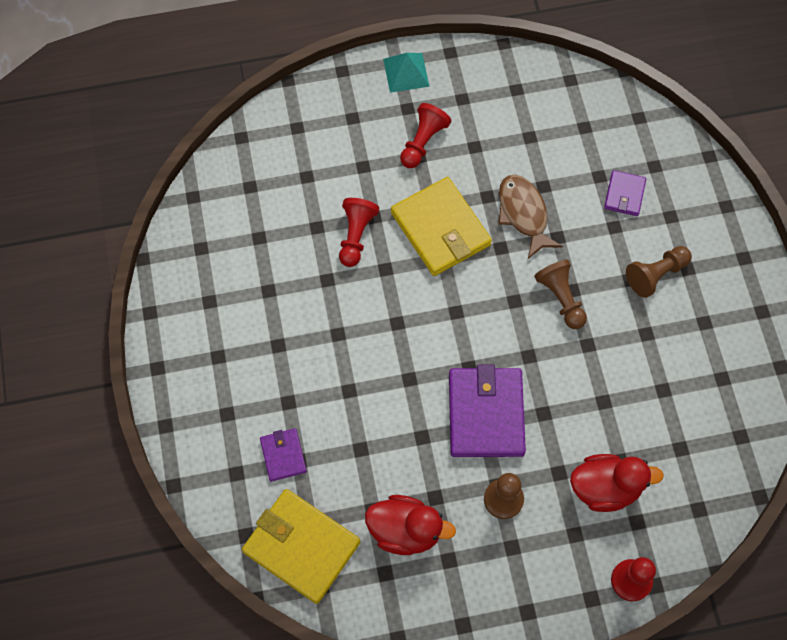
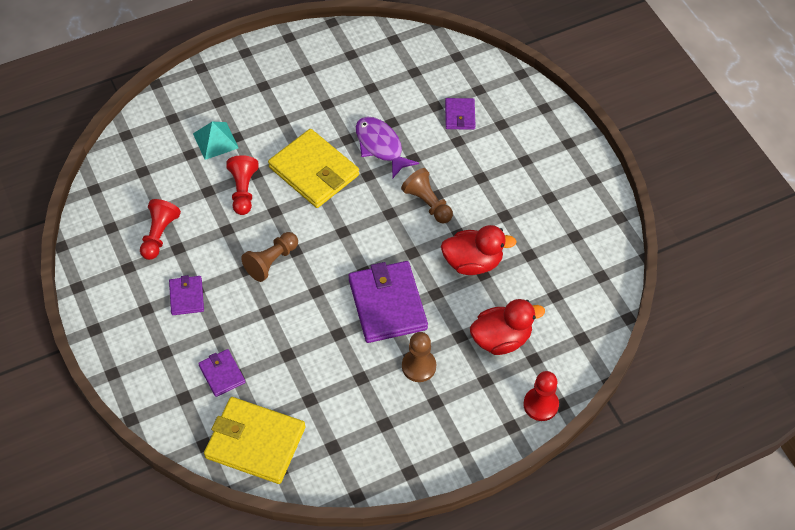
camera: 15 degrees left, 10 degrees down
red duck [365,495,456,555] -> red duck moved to [441,225,517,275]
turquoise pyramid [383,53,430,93] -> turquoise pyramid moved to [193,122,239,160]
red pawn [400,103,451,168] -> red pawn moved to [140,199,181,260]
brown fish [498,175,563,259] -> purple fish [356,117,419,178]
brown pawn [626,246,692,298] -> brown pawn moved to [241,232,298,282]
none -> purple wallet [169,275,204,315]

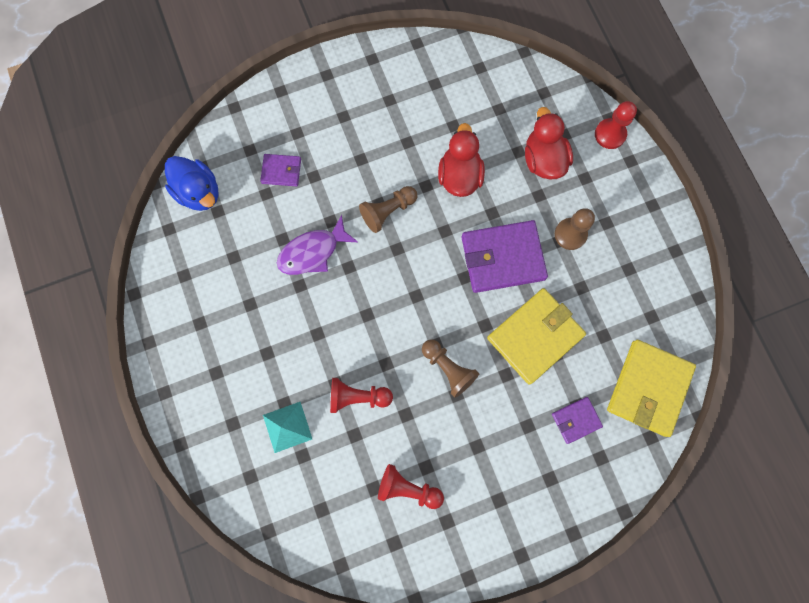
camera: 85 degrees left, 20 degrees up
purple wallet [169,275,204,315] -> none
yellow wallet [268,129,359,208] -> yellow wallet moved to [487,288,586,385]
none -> blue duck [165,156,219,211]

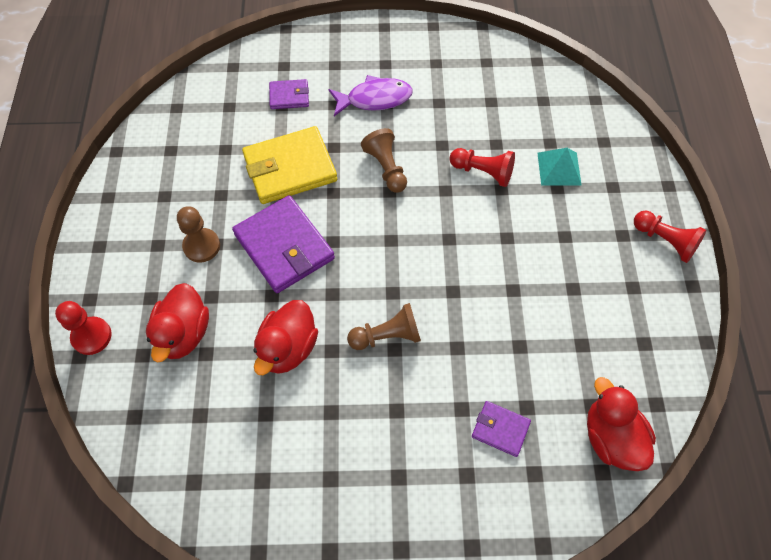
camera: 160 degrees left, 15 degrees down
blue duck [165,156,219,211] -> red duck [587,377,656,471]
purple fish [277,214,358,275] -> purple fish moved to [329,75,413,116]
red pawn [378,464,444,509] -> red pawn moved to [634,210,706,263]
purple wallet [461,220,548,293] -> purple wallet turned 45 degrees clockwise [232,195,335,293]
yellow wallet [607,340,696,437] -> none

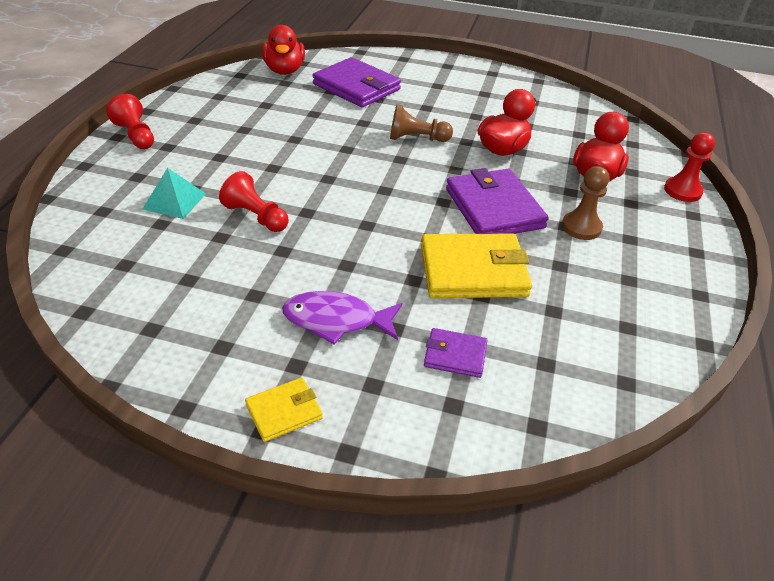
camera: 165 degrees left, 20 degrees down
brown pawn [361,128,407,193] -> none
purple wallet [472,401,531,457] -> purple wallet [312,57,401,108], size x1.96
none -> yellow wallet [245,377,323,442]

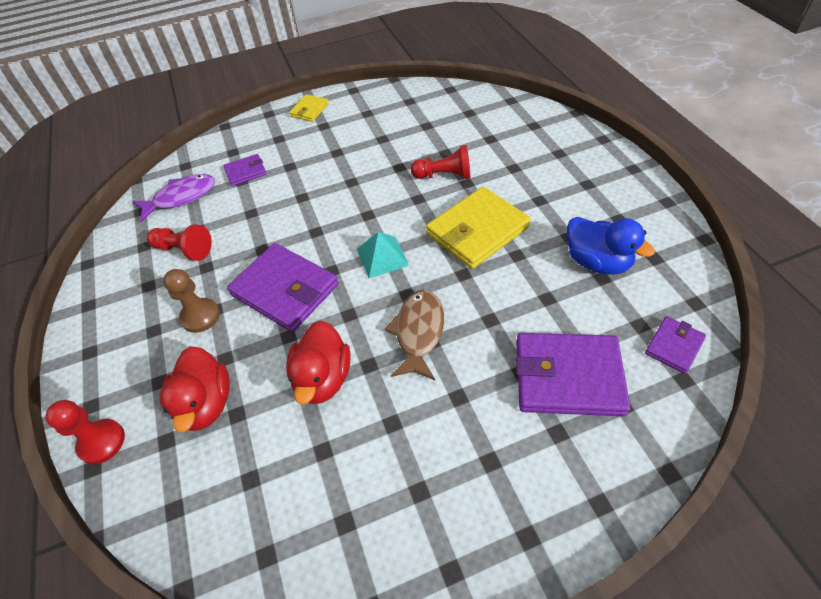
camera: 150 degrees right, 10 degrees up
red pawn [106,94,154,149] -> red pawn moved to [147,224,212,261]
turquoise pyramid [143,168,206,219] -> turquoise pyramid moved to [357,232,409,278]
red duck [262,25,305,75] -> purple wallet [645,316,706,374]
purple fish [282,291,402,345] -> purple fish moved to [132,174,215,222]
brown pawn [390,104,453,142] -> brown fish [385,290,444,380]
yellow wallet [421,234,532,298] -> yellow wallet moved to [426,187,531,269]
none -> blue duck [567,217,655,275]

